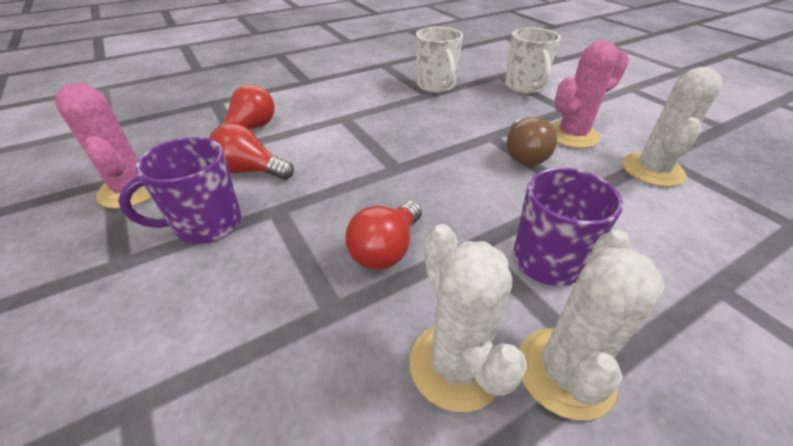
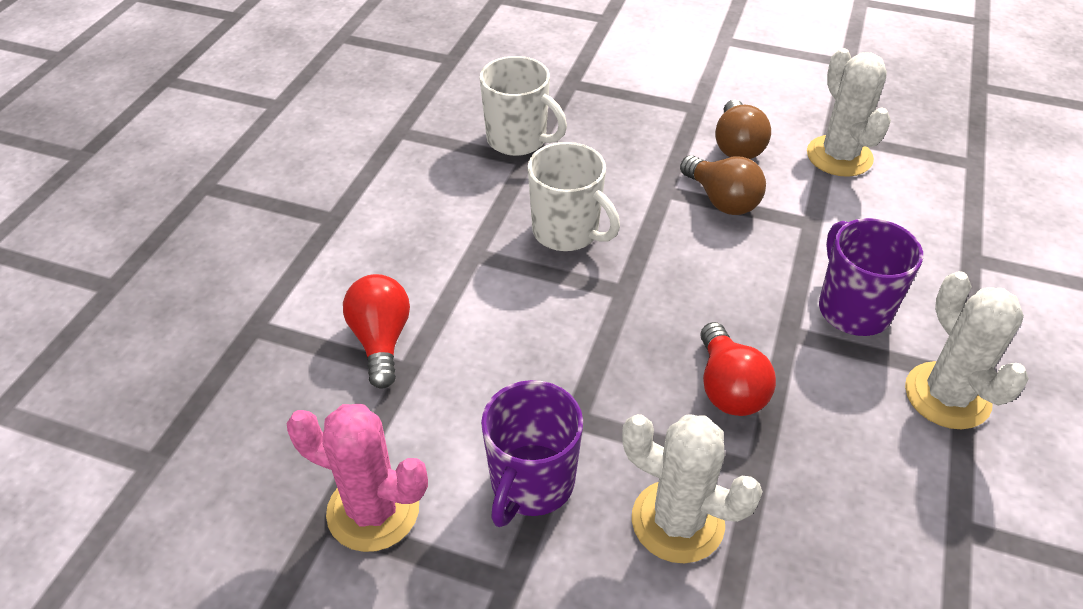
camera: 40 degrees left, 5 degrees up
red light bulb [209,124,294,180] -> none
white cactus [410,224,528,412] -> white cactus moved to [622,414,763,563]
white mug [505,27,561,94] -> white mug moved to [527,142,620,251]
pink cactus [551,40,629,148] -> brown light bulb [715,100,771,159]

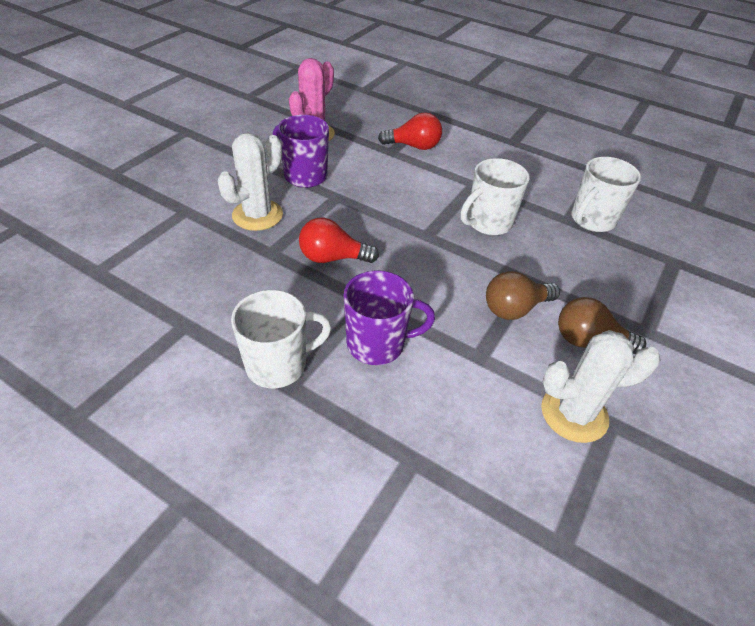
camera: 100 degrees right, 0 degrees up
white cactus [905,271,1029,429] -> white mug [231,290,331,388]

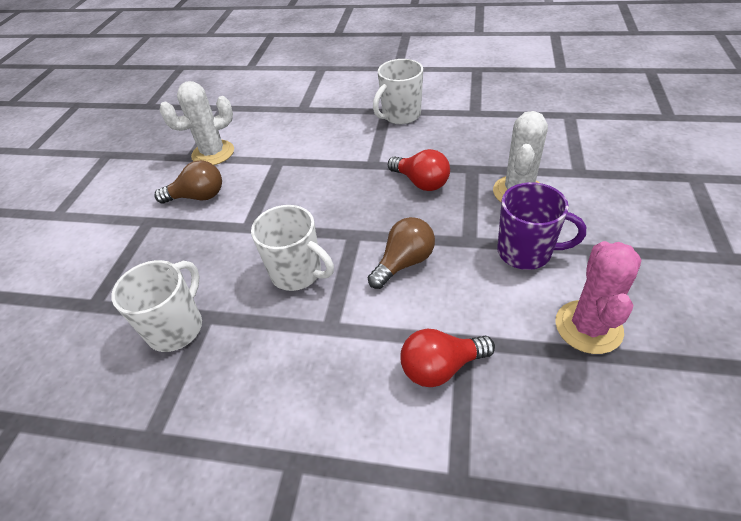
camera: 165 degrees right, 0 degrees up
red light bulb [299,217,379,263] -> red light bulb turned 60 degrees clockwise [388,149,450,191]
purple mug [344,270,435,365] -> none
white mug [461,158,530,235] -> white mug turned 90 degrees clockwise [251,205,334,291]
brown light bulb [486,271,560,320] -> brown light bulb moved to [368,217,435,289]

